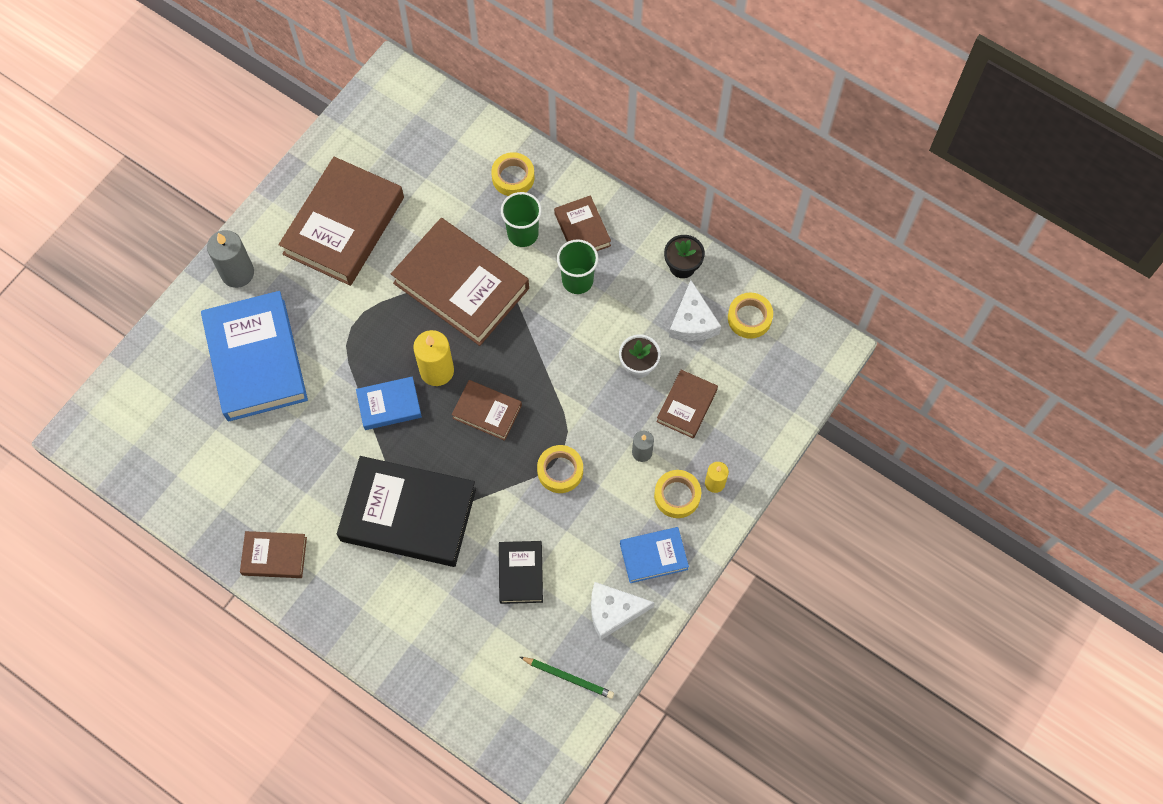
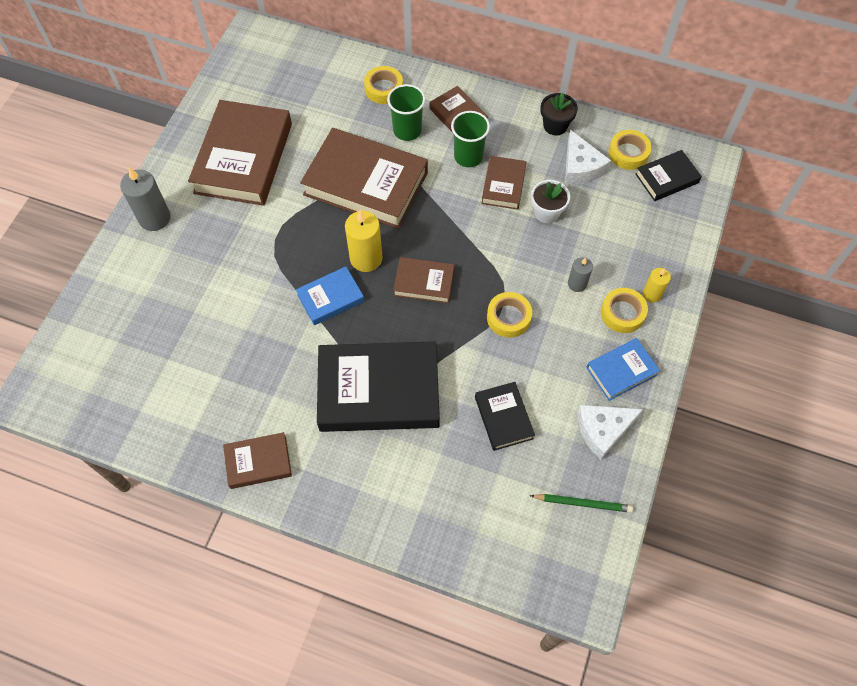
camera: 15 degrees left, 5 degrees down
blue book [201,291,308,422] -> none
brown book [656,370,718,439] -> brown book moved to [481,156,527,210]
none -> black book [635,150,702,201]

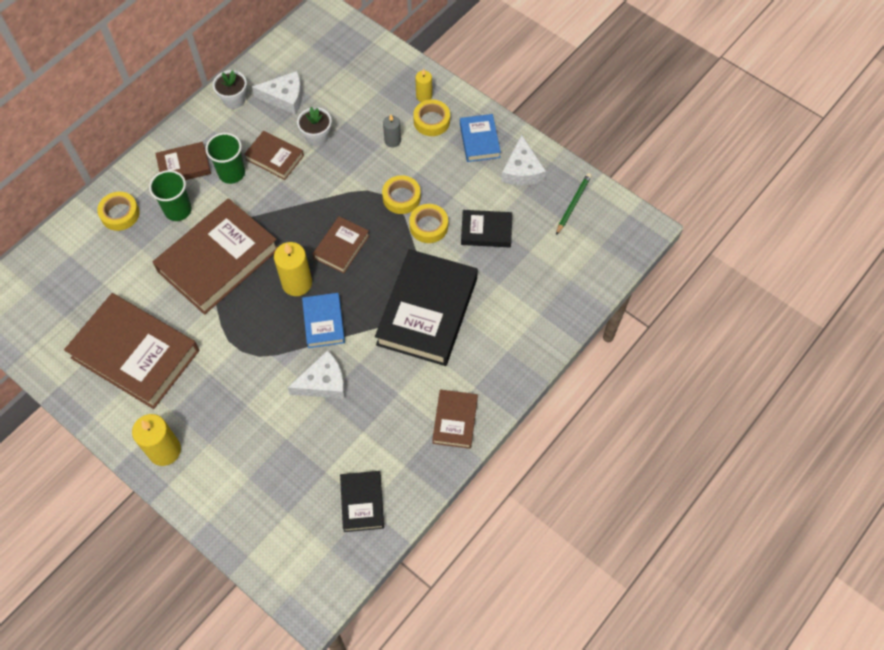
camera: 70 degrees left, 0 degrees up
grey candle [120,167,170,231] -> yellow candle [132,414,181,466]
black flower pot [541,93,578,135] -> white flower pot [213,70,247,109]
yellow tape [609,130,652,170] -> yellow tape moved to [409,204,448,243]
black book [635,150,702,201] -> black book moved to [340,471,384,532]
none -> white cheese [287,350,345,399]

